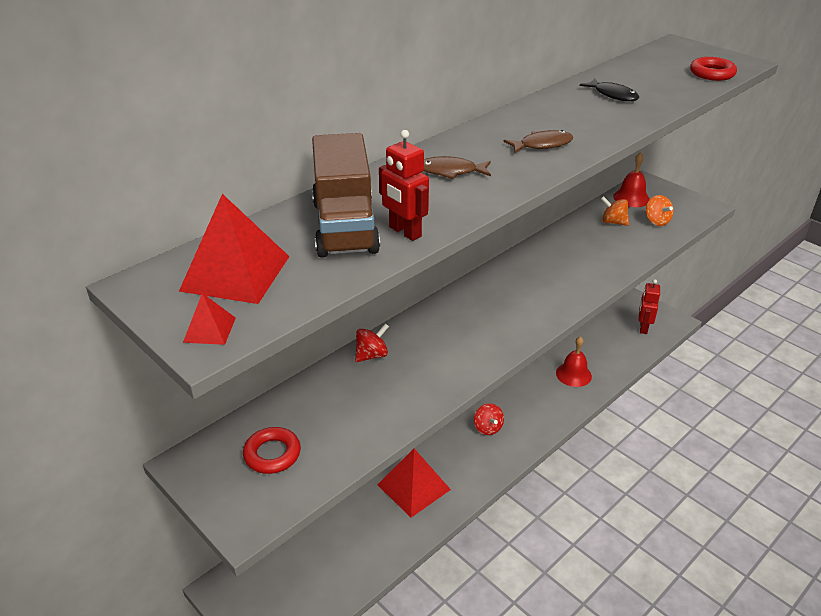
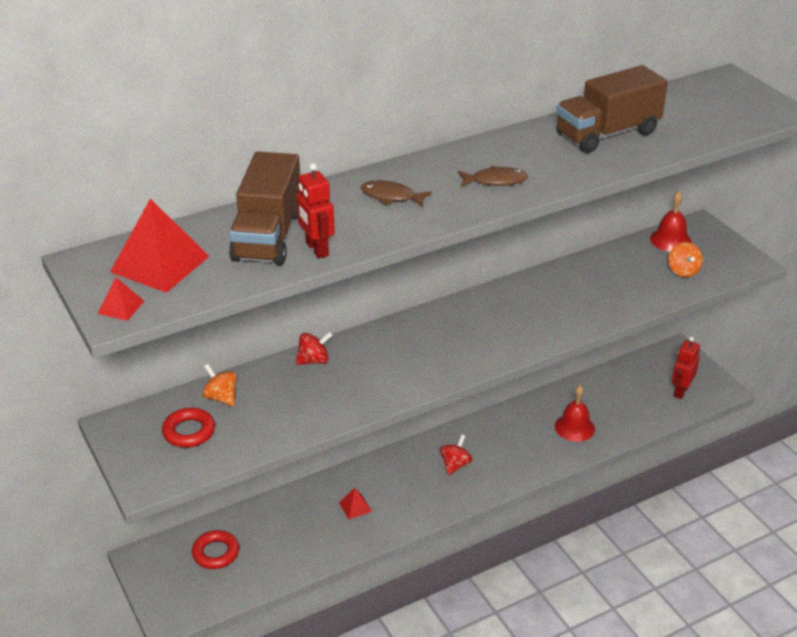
camera: 15 degrees right, 0 degrees up
red pyramid [378,449,451,518] -> red pyramid [339,488,372,519], size x0.46
red spinning top [474,403,504,435] -> red spinning top turned 150 degrees counterclockwise [440,434,472,475]
black fish [580,78,639,101] -> brown truck [556,65,668,153]
orange spinning top [601,196,629,226] -> orange spinning top moved to [202,364,237,406]
red ring [690,57,737,81] -> red ring moved to [192,530,239,569]

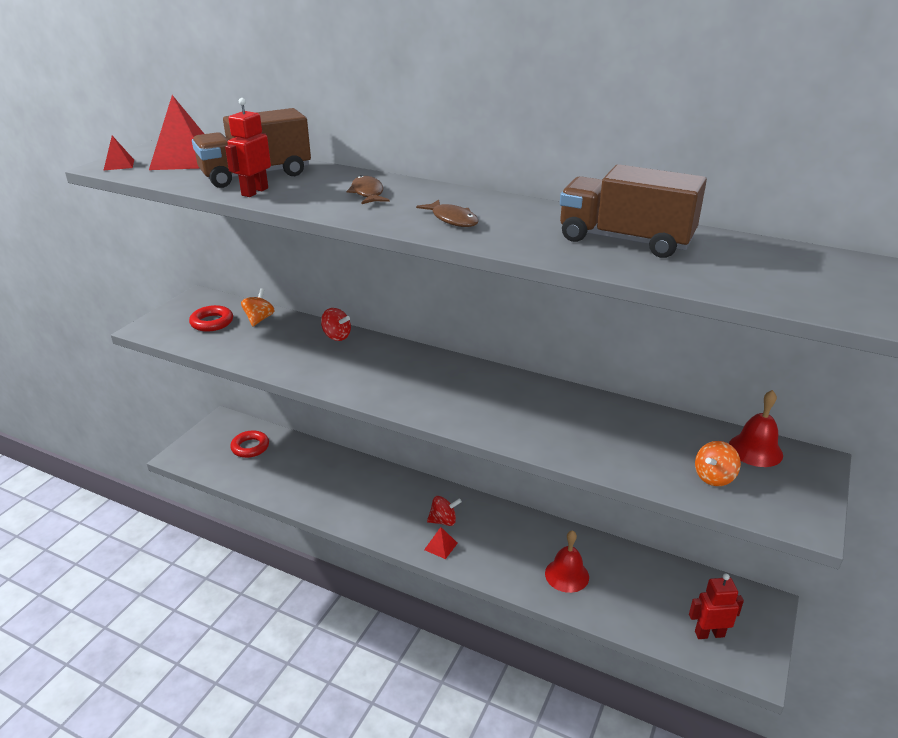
camera: 55 degrees right, 5 degrees down
red pyramid [339,488,372,519] -> red pyramid moved to [424,527,458,559]

